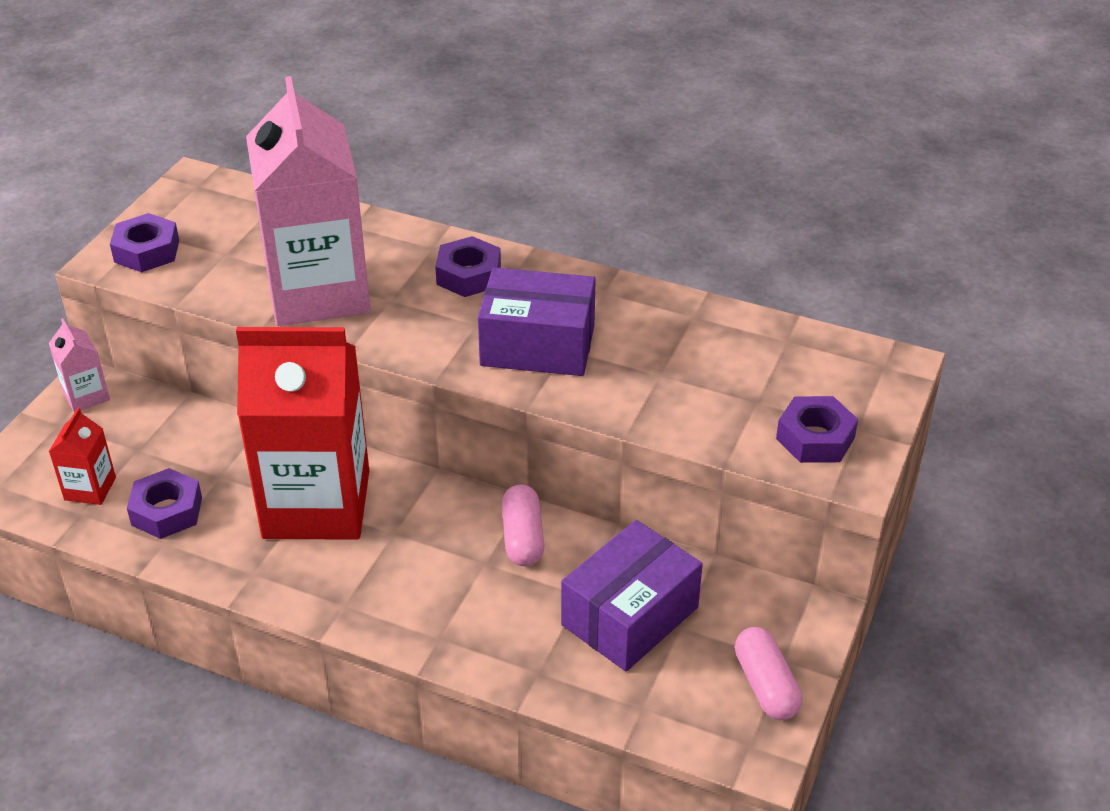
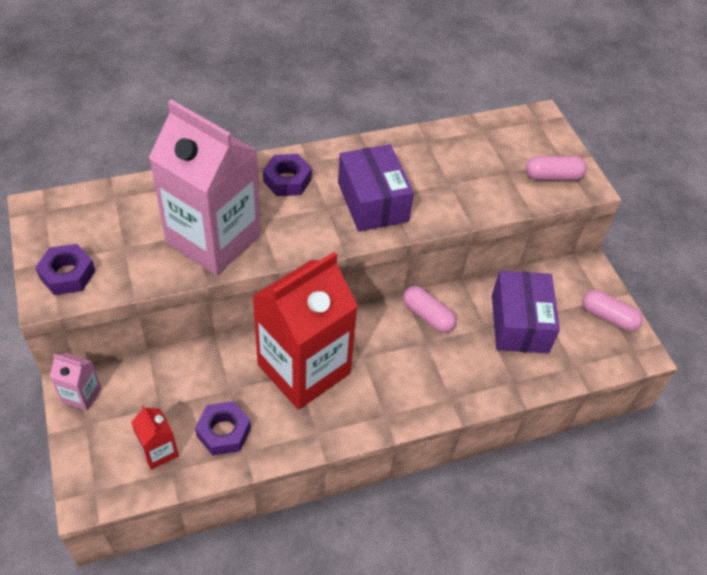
camera: 45 degrees left, 10 degrees up
purple box [478,267,596,376] -> purple box turned 75 degrees counterclockwise [338,144,414,232]
purple nut [776,396,858,463] -> pink capsule [526,156,587,180]

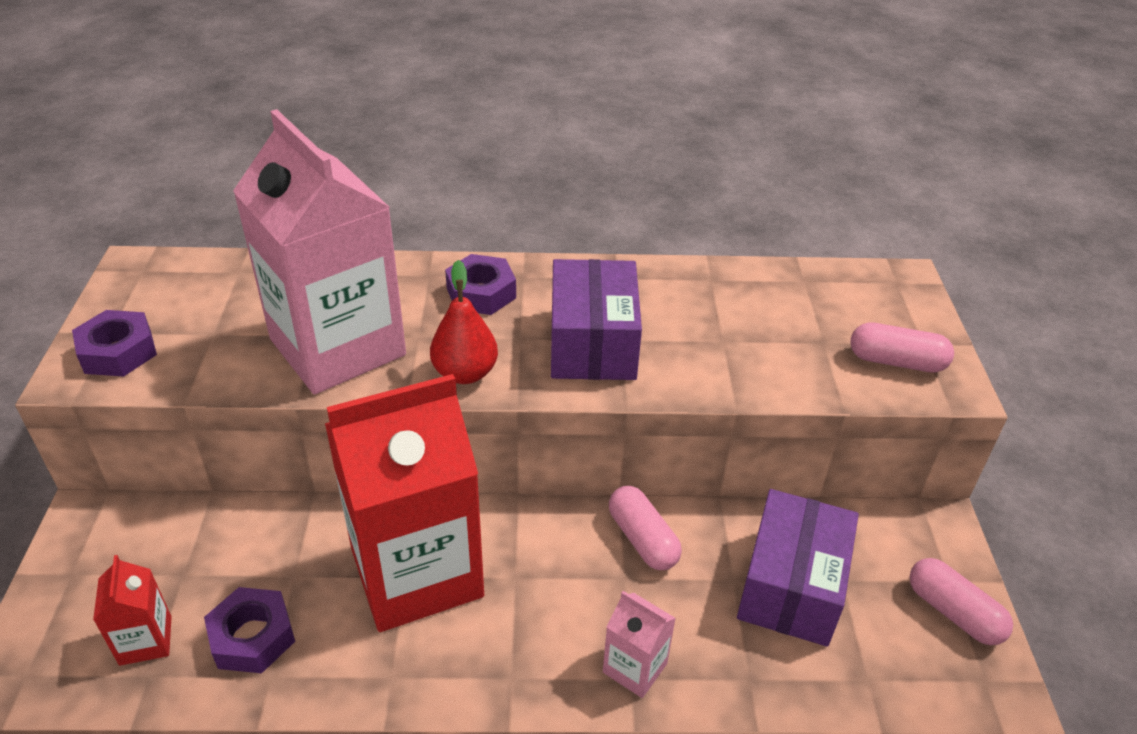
camera: 20 degrees right, 10 degrees down
pink carton [50,353,101,411] -> pink carton moved to [603,591,676,698]
none -> red pear [430,260,498,384]

